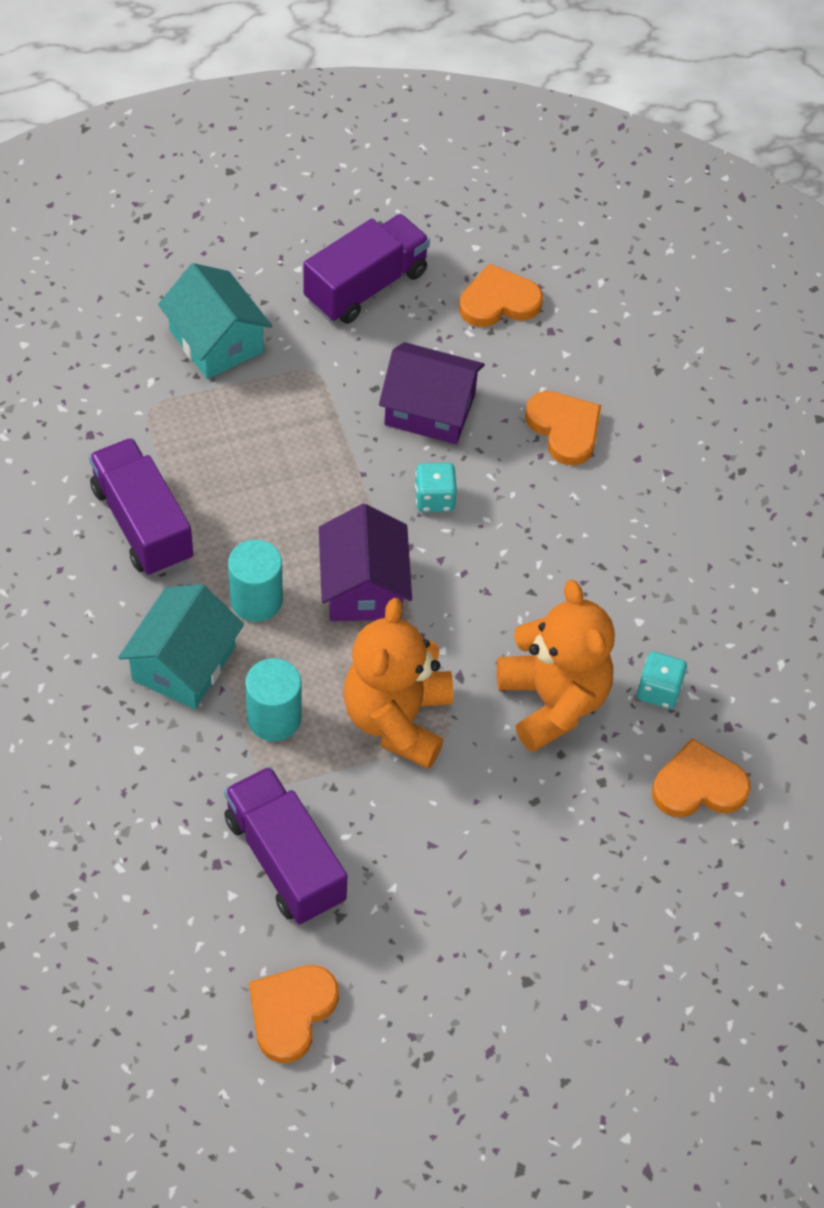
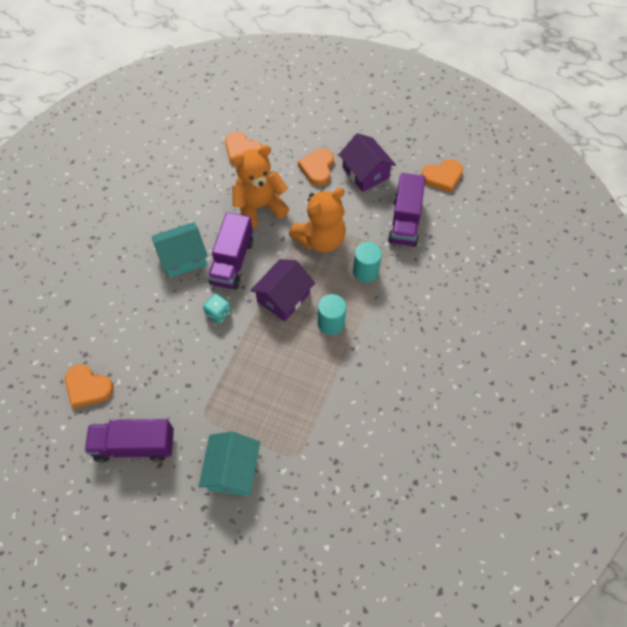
camera: 135 degrees left, 5 degrees up
purple truck [89,438,193,576] -> purple truck moved to [207,212,253,290]
turquoise house [118,584,244,709] -> turquoise house moved to [151,222,208,278]
purple house [379,342,485,444] -> purple house moved to [339,133,396,192]
orange teddy bear [497,580,615,752] -> orange teddy bear turned 45 degrees clockwise [231,145,289,228]
orange heart [525,391,601,465] -> orange heart moved to [298,149,334,186]
turquoise dice [637,652,687,709] -> none

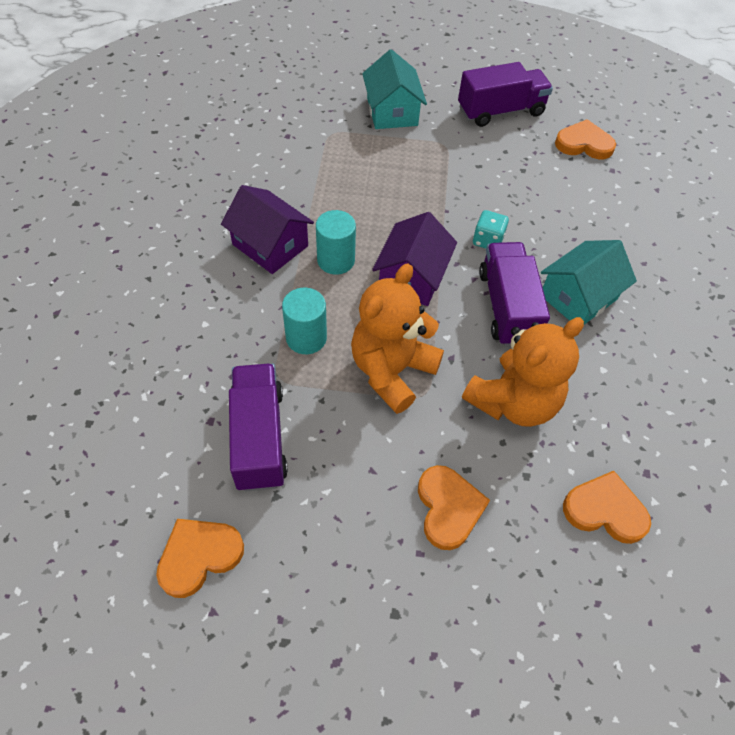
camera: 160 degrees right, 5 degrees down
purple house [339,133,396,192] -> purple house moved to [221,185,314,274]

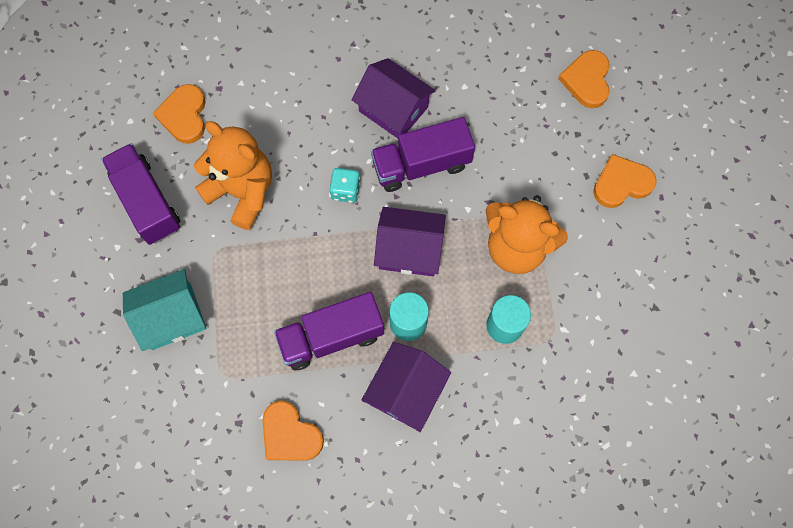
camera: 100 degrees left, 15 degrees up
orange heart [156,519,244,598] -> orange heart moved to [262,401,324,461]
purple truck [229,364,288,491] -> purple truck moved to [274,292,384,370]
orange teddy bear [462,317,584,427] -> orange teddy bear moved to [194,121,272,230]
turquoise house [541,240,637,325] -> purple house [352,58,436,138]

